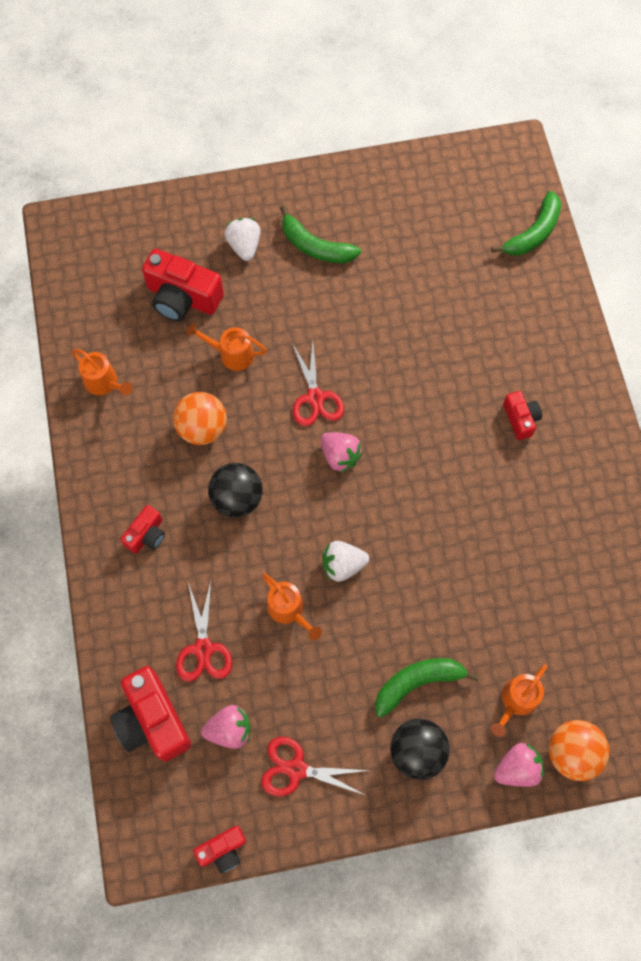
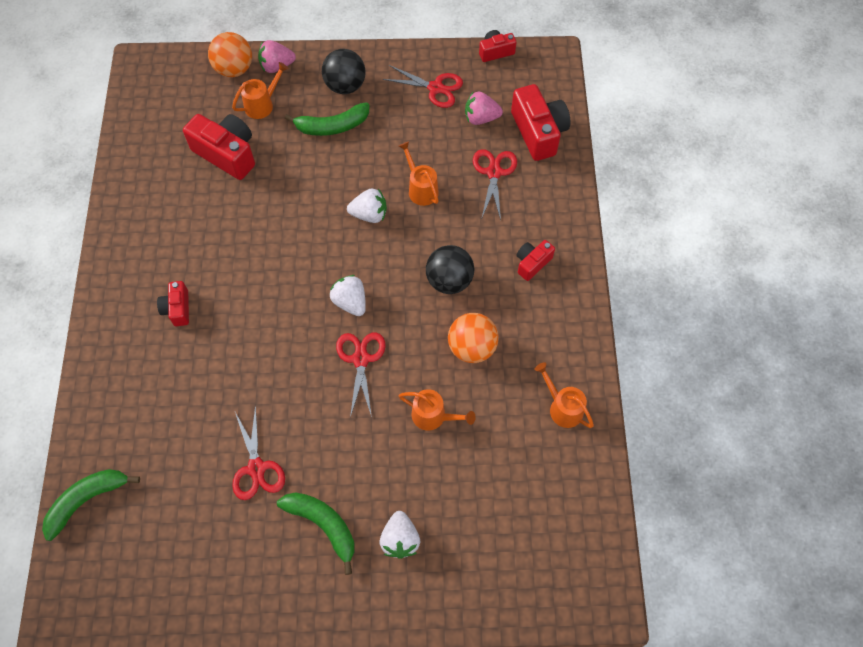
camera: 170 degrees left, 5 degrees down
red camera [142,249,224,321] -> red camera moved to [183,114,255,180]
pink strawberry [321,432,363,473] -> white strawberry [330,275,366,316]
none -> red scissors [232,405,285,500]

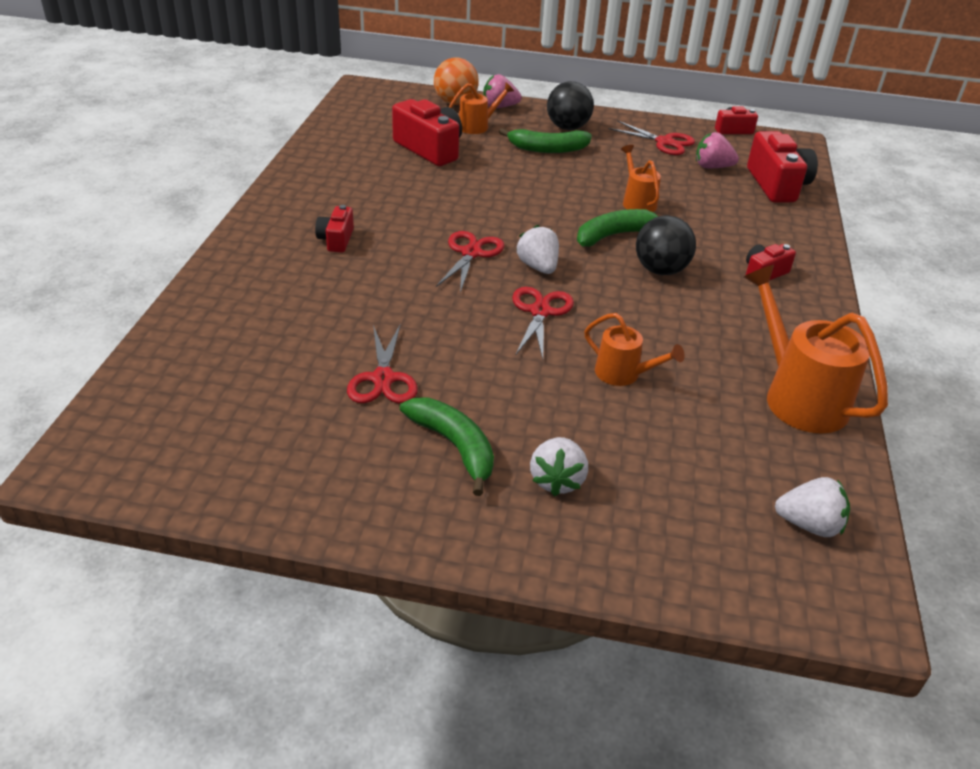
camera: 10 degrees right, 25 degrees down
green banana [42,469,140,541] -> green banana moved to [577,209,658,247]
white strawberry [347,188,387,223] -> white strawberry moved to [775,477,850,537]
orange ball [448,313,499,363] -> none
red scissors [473,149,517,220] -> red scissors moved to [436,231,504,293]
orange watering can [535,362,594,428] -> orange watering can [744,265,888,434], size x1.79

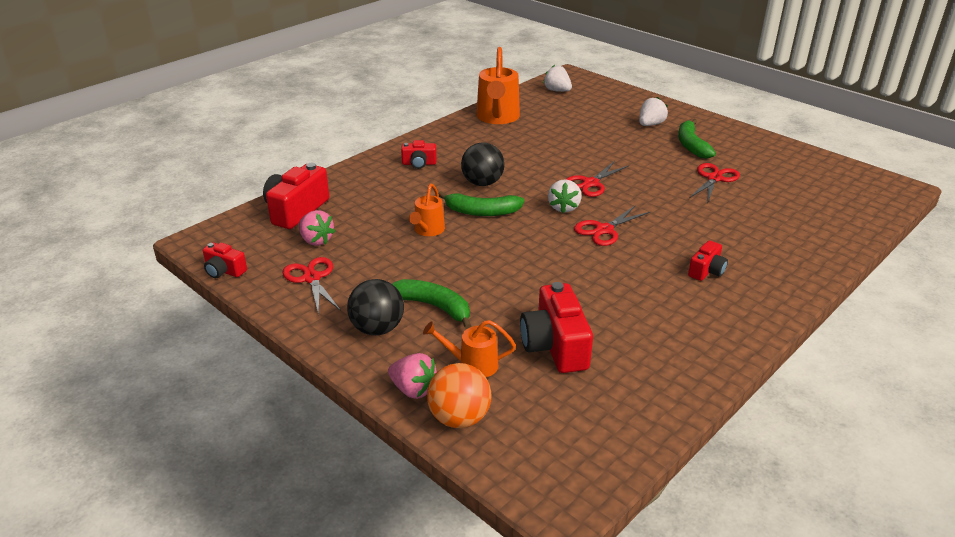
camera: 145 degrees left, 5 degrees down
orange watering can [584,313,685,386] -> none

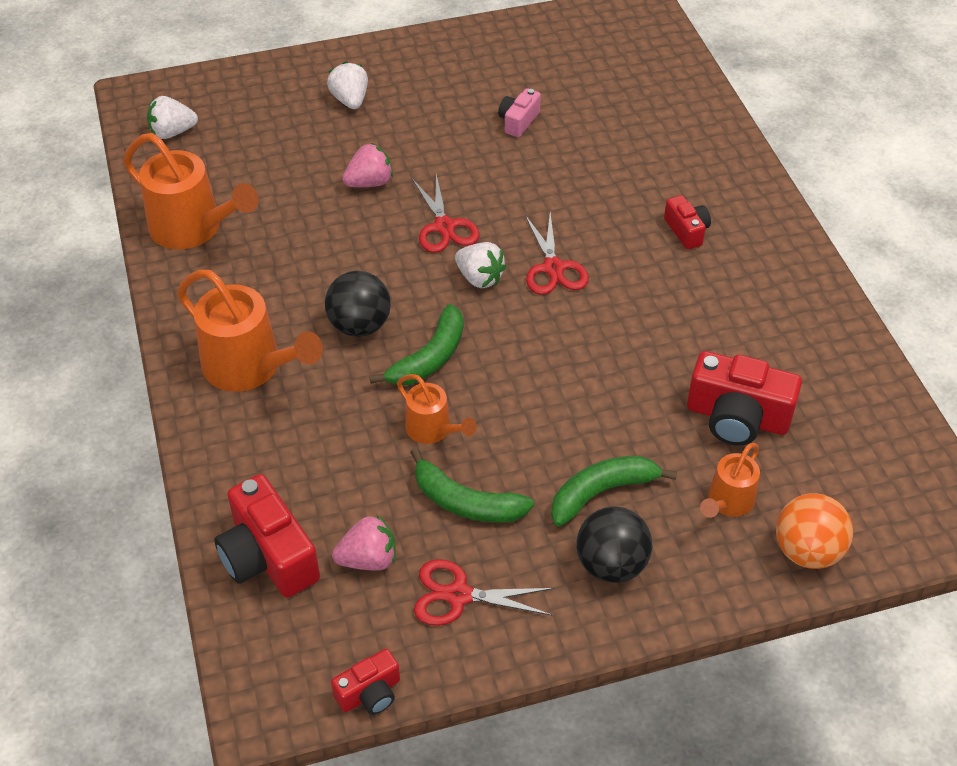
camera: 60 degrees left, 15 degrees up
pink strawberry [388,353,437,399] -> pink strawberry moved to [342,143,393,187]
red camera [401,140,437,169] -> orange watering can [177,270,323,392]
green banana [678,119,716,159] -> green banana moved to [410,448,534,523]
red scissors [689,163,740,204] -> pink camera [498,88,541,137]

